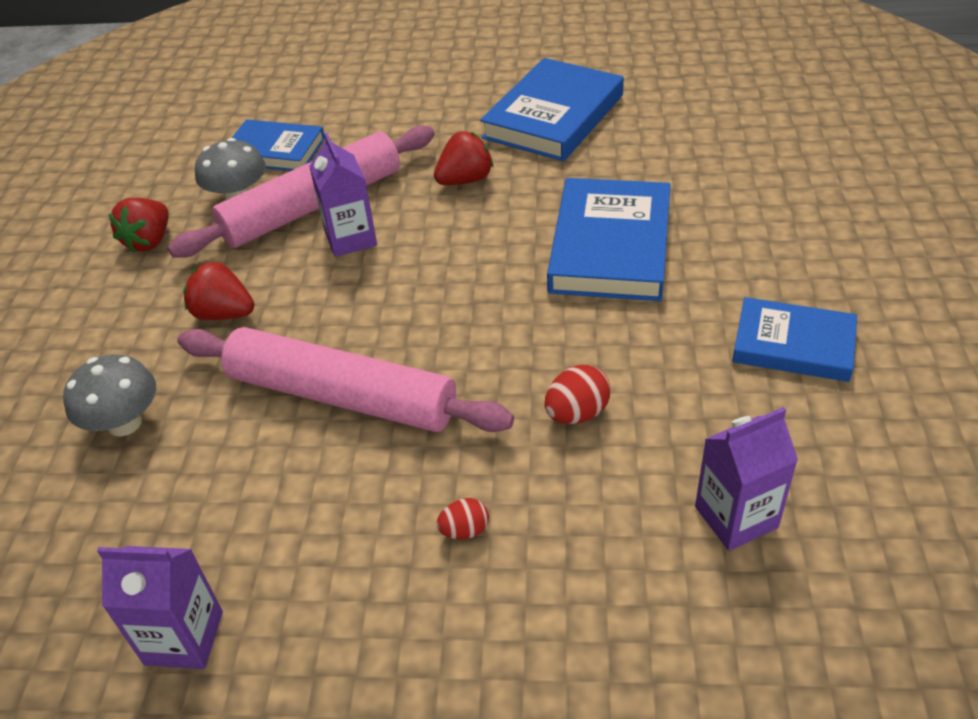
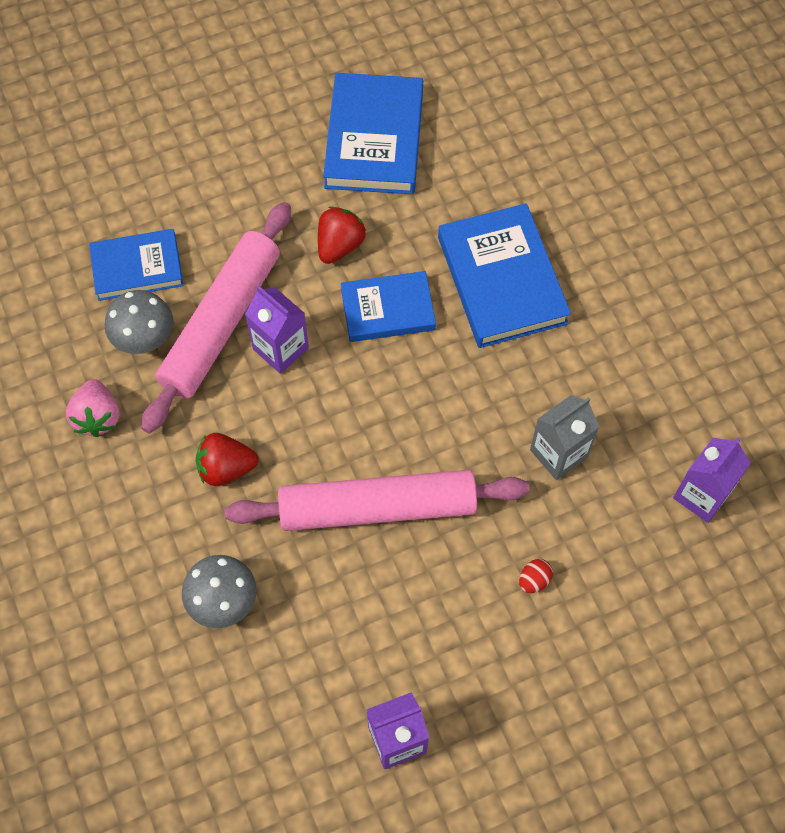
camera: 30 degrees left, 20 degrees up
red strawberry [109,198,168,252] -> pink strawberry [66,379,120,437]
red egg [544,365,610,424] -> grey carton [530,395,599,480]
blue book [732,297,857,382] -> blue book moved to [341,271,436,342]

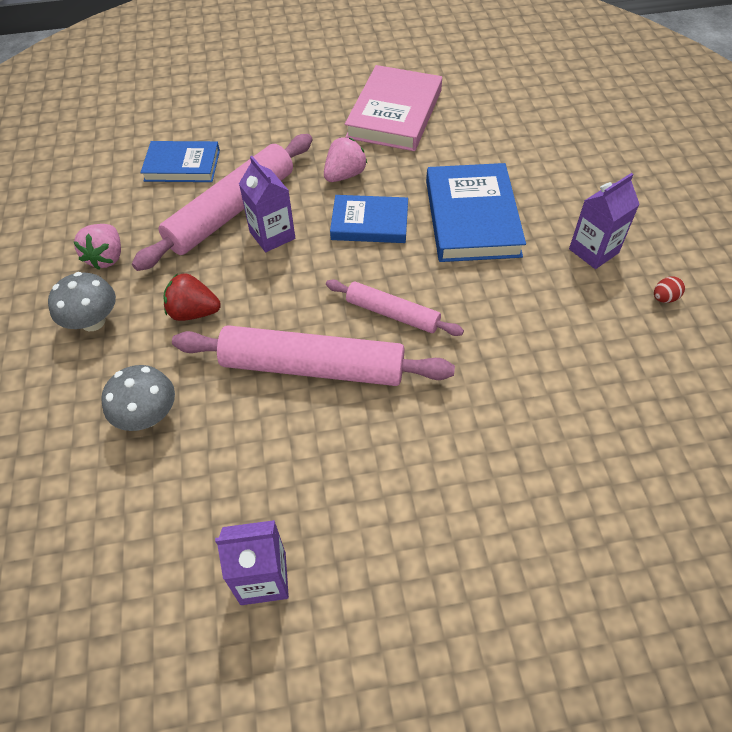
camera: 15 degrees right, 10 degrees down
grey mushroom [105,290,173,354] -> grey mushroom moved to [48,272,116,331]
red strawberry [318,207,366,264] -> pink strawberry [324,137,367,182]
blue book [323,73,423,194] -> pink book [345,65,442,151]
red egg [519,559,553,593] -> red egg moved to [654,276,685,303]
grey carton [530,395,599,480] -> none
purple carton [673,438,751,523] -> purple carton moved to [569,173,640,269]
none -> pink rolling pin [326,279,464,336]

